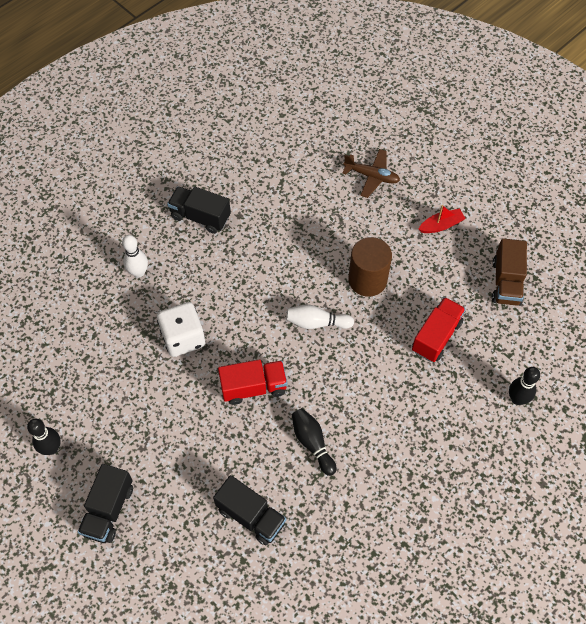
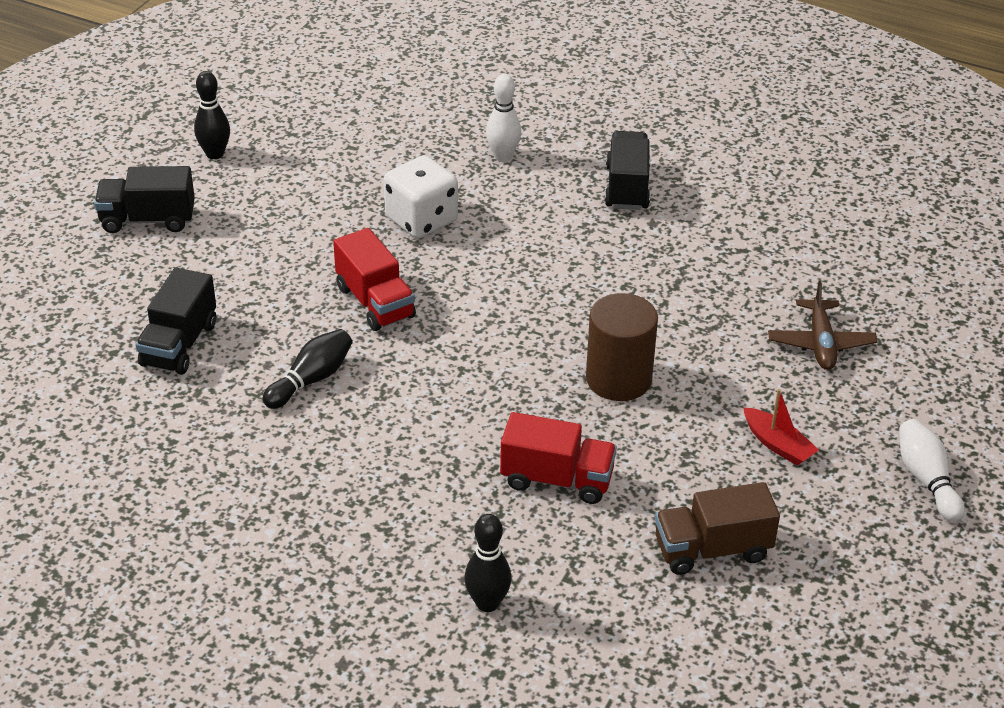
camera: 70 degrees right, 20 degrees down
white bowling pin [286,304,354,329] -> white bowling pin moved to [899,419,965,522]

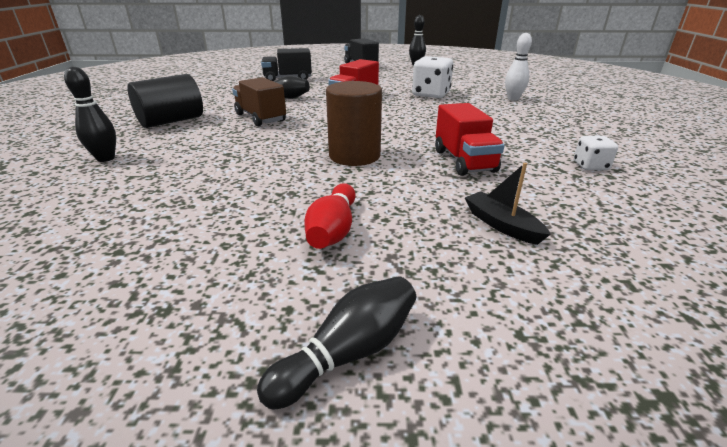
camera: 65 degrees right, 10 degrees down
red truck [500,412,617,504] -> red truck moved to [435,103,505,176]
black truck [605,131,650,210] -> none
brown truck [655,482,780,575] -> brown truck moved to [232,77,286,126]
red boat [743,389,819,466] -> red bowling pin [304,183,356,249]
brown plane [768,281,878,370] -> black boat [465,163,551,245]
white bowling pin [899,419,965,522] -> black bowling pin [257,276,416,409]
none -> black cylinder [127,74,203,128]
none -> white dice [574,136,618,170]

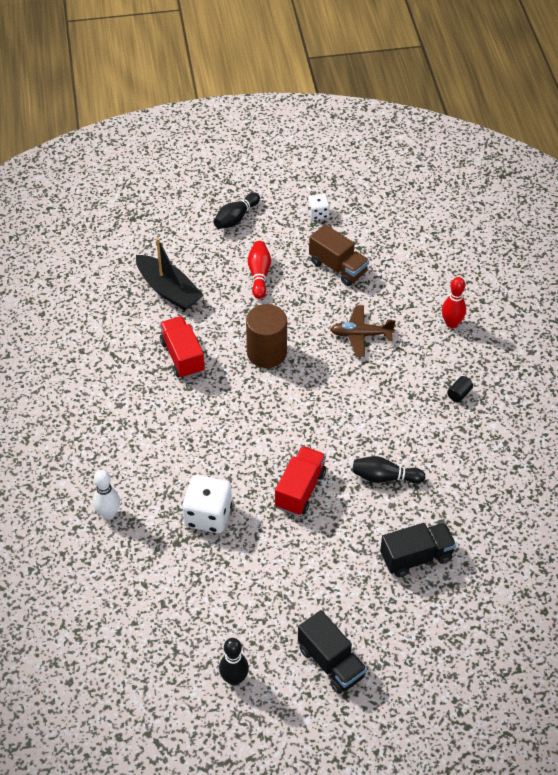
camera: 170 degrees right, 20 degrees up
black bowling pin [64,67,116,162] -> red bowling pin [442,277,466,328]
black cylinder [127,74,203,128] -> black cylinder [447,376,473,403], size x0.41
brown truck [232,77,286,126] -> brown truck moved to [309,224,369,286]
black boat [465,163,551,245] -> black boat [136,238,203,311], size x1.73
white dice [574,136,618,170] -> white dice moved to [308,194,330,220]
none -> brown plane [330,305,396,357]

